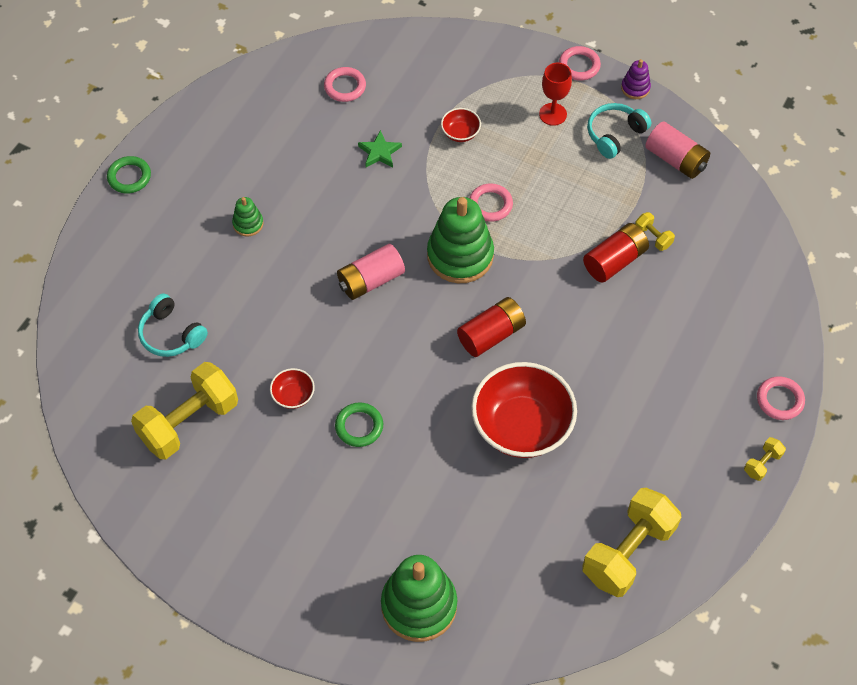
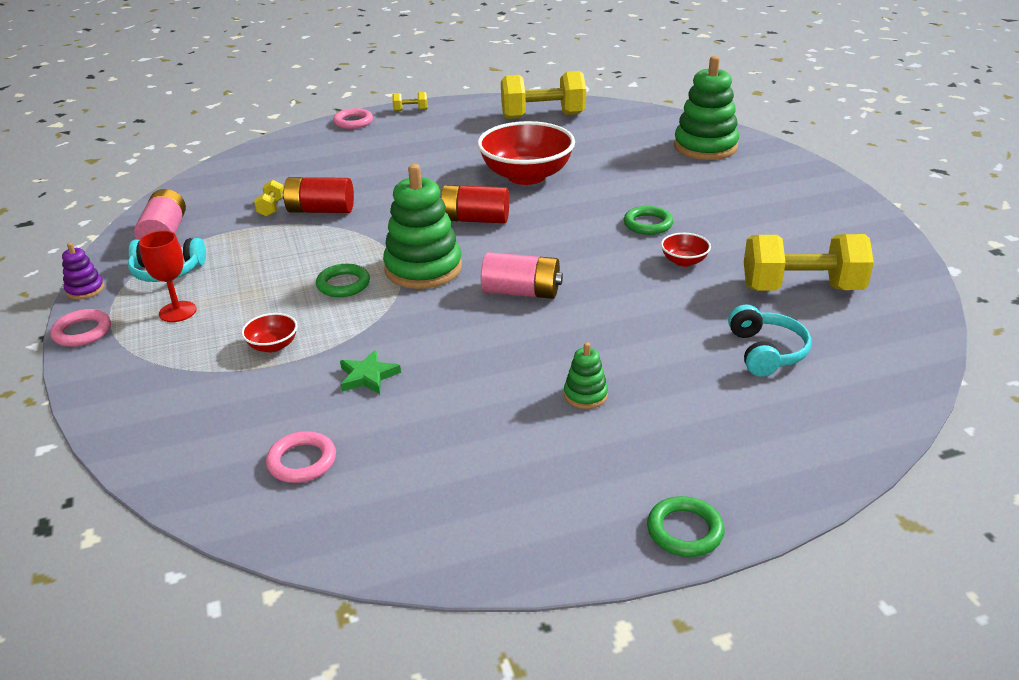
camera: 135 degrees left, 25 degrees down
pink ring [469,183,513,222] -> green ring [316,264,370,297]

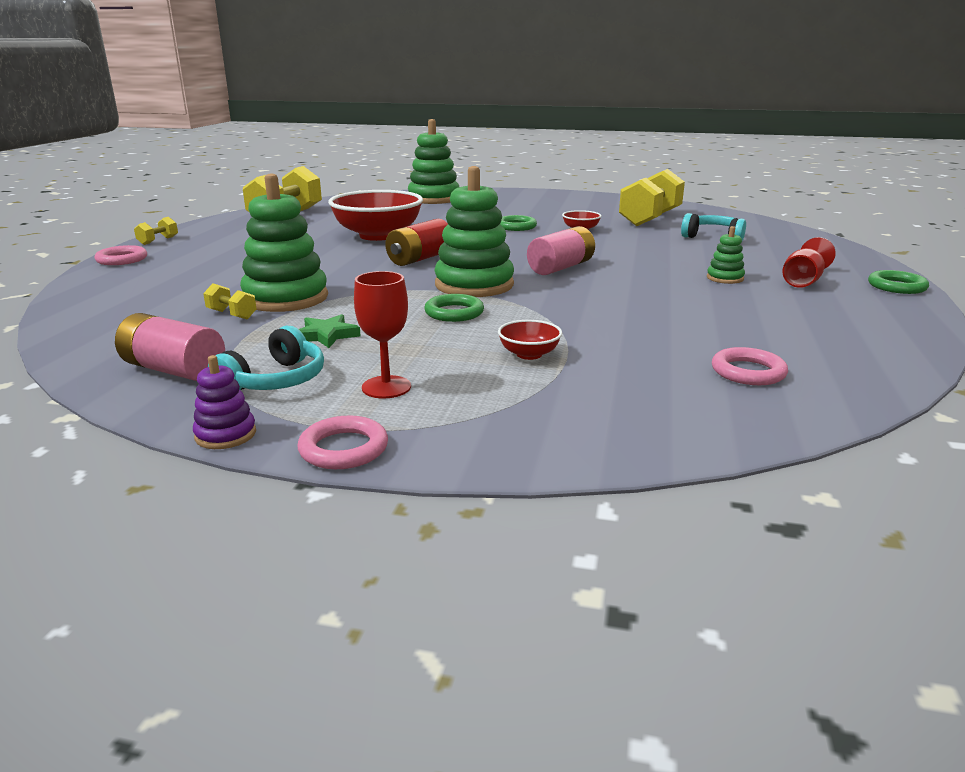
camera: 60 degrees left, 10 degrees down
red battery [282,177,354,213] -> green stacking toy [240,174,328,312]
green star [340,350,401,394] -> green star moved to [299,314,361,348]
none -> red goblet [782,237,836,288]

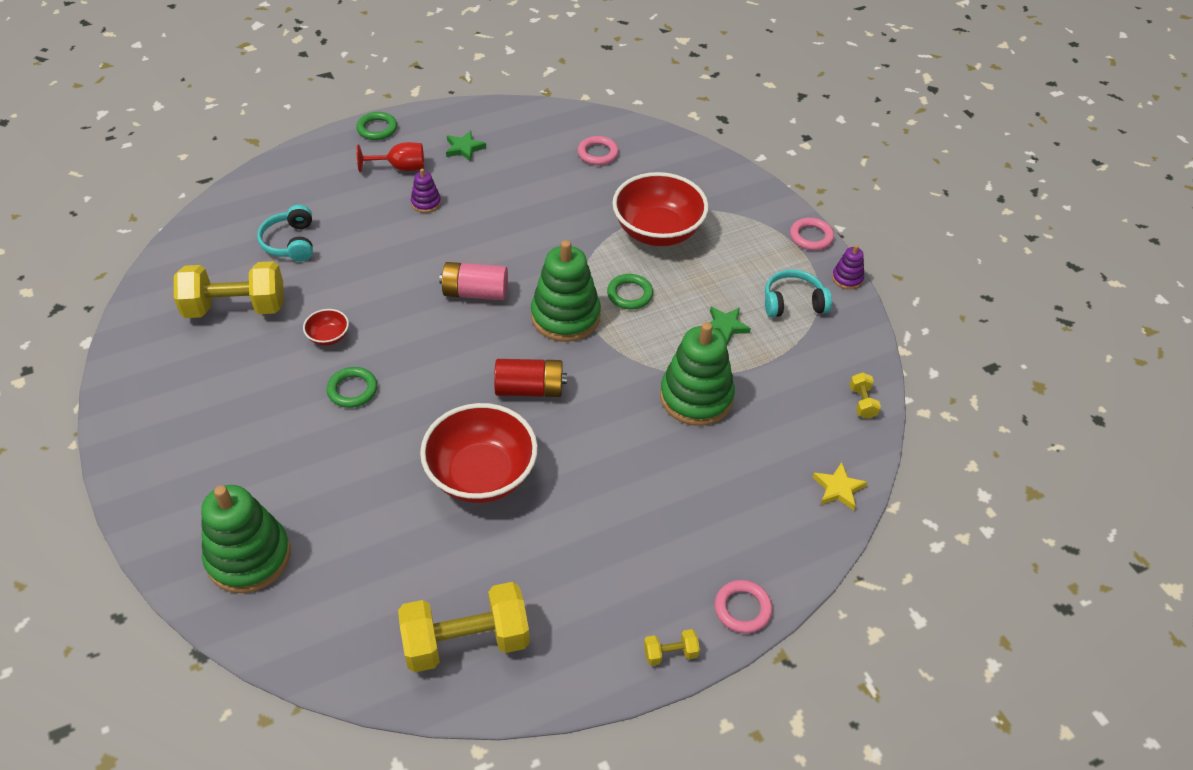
camera: 130 degrees left, 25 degrees up
pink battery [115,313,225,381] -> none
yellow dumbbell [203,283,256,320] -> yellow dumbbell moved to [849,372,881,419]
red goblet [354,271,411,398] -> none
red bowl [498,320,562,360] -> red bowl [612,172,709,246], size x2.30
green stacking toy [707,226,745,284] -> purple stacking toy [411,169,441,213]
none -> green star [446,131,486,162]
none -> yellow star [813,462,867,510]

